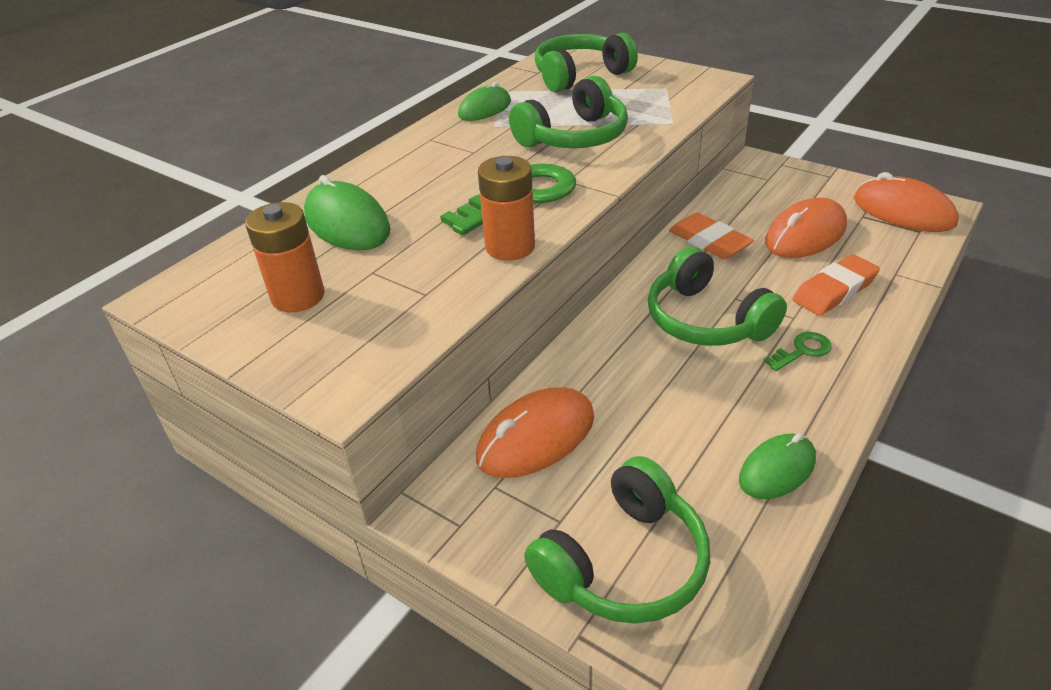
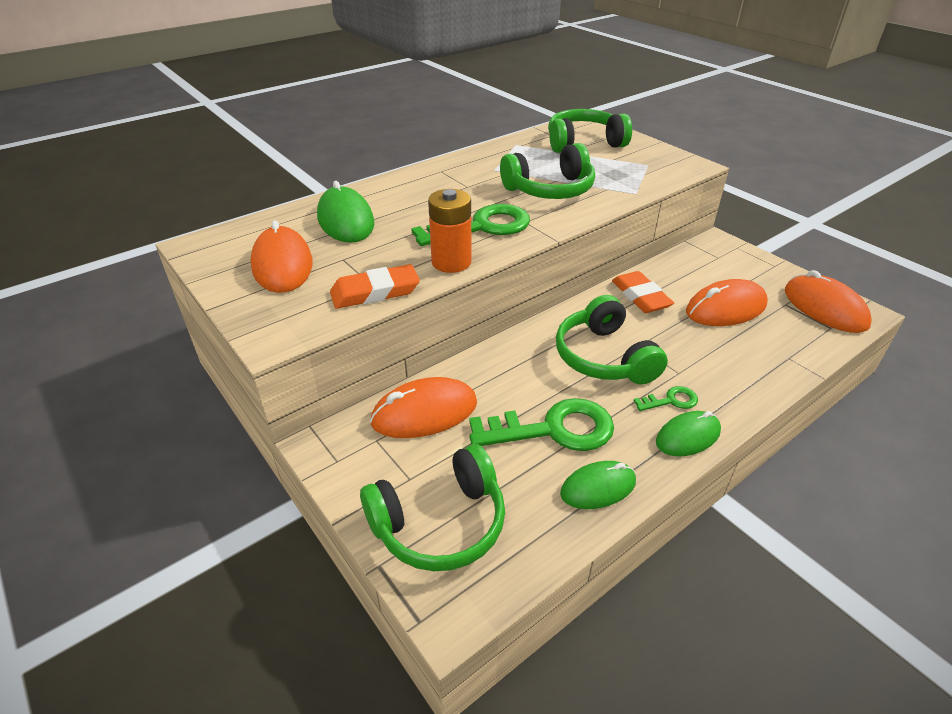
camera: 15 degrees right, 0 degrees up
orange battery [245,202,325,313] -> orange mouse [251,220,313,293]
green mouse [458,82,511,121] -> green mouse moved to [656,411,721,456]
orange eraser [793,254,880,316] -> orange eraser moved to [330,264,420,309]
none -> green key [469,398,614,451]

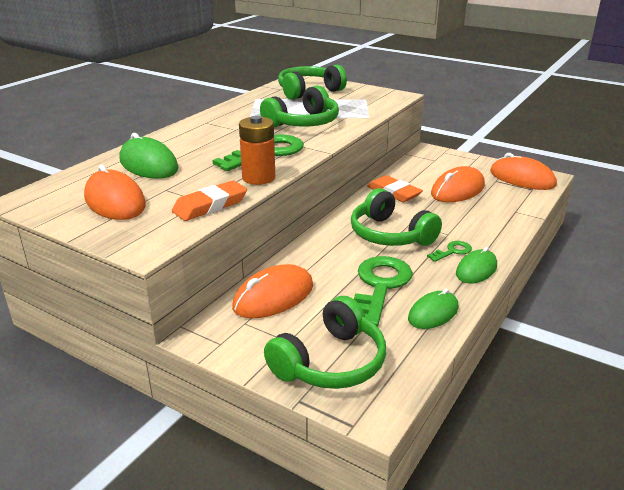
camera: 20 degrees left, 10 degrees down
green key [469,398,614,451] -> green key turned 45 degrees counterclockwise [354,256,413,327]

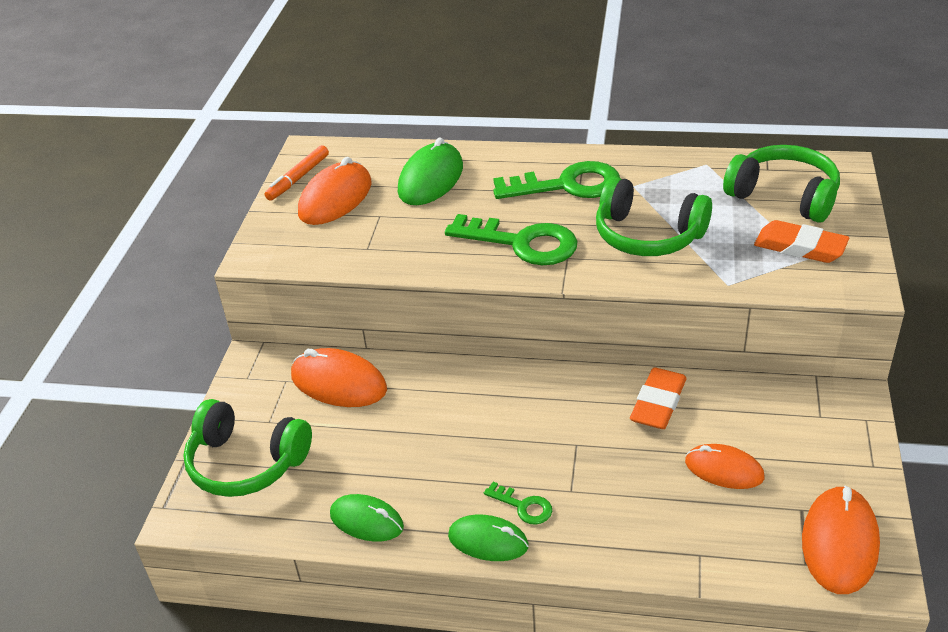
camera: 70 degrees right, 10 degrees up
orange eraser [172,180,247,221] -> orange eraser moved to [754,220,849,263]
orange battery [239,115,275,185] -> none
green headphones [351,188,442,246] -> none
green key [354,256,413,327] -> green key moved to [493,161,620,199]
orange mouse [431,166,485,202] -> orange mouse [685,444,764,489], size x0.67
none -> orange marker [264,145,329,201]

